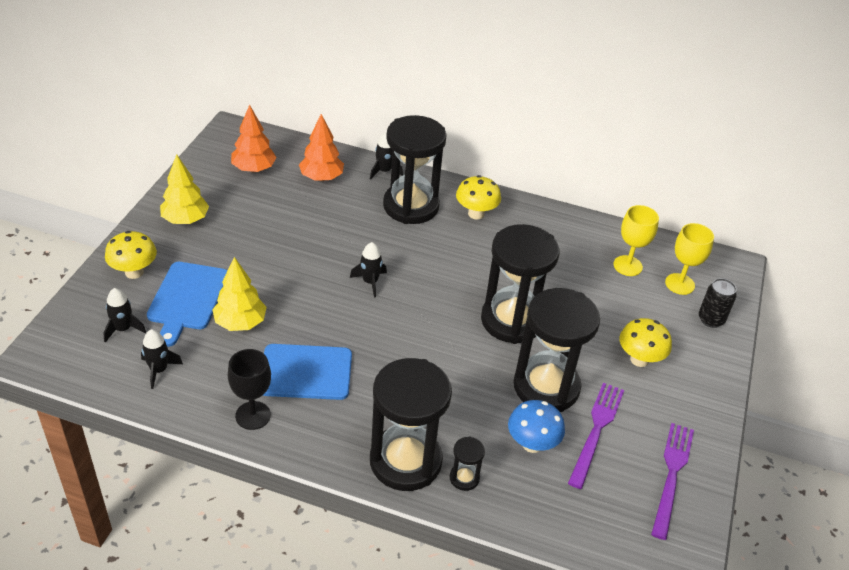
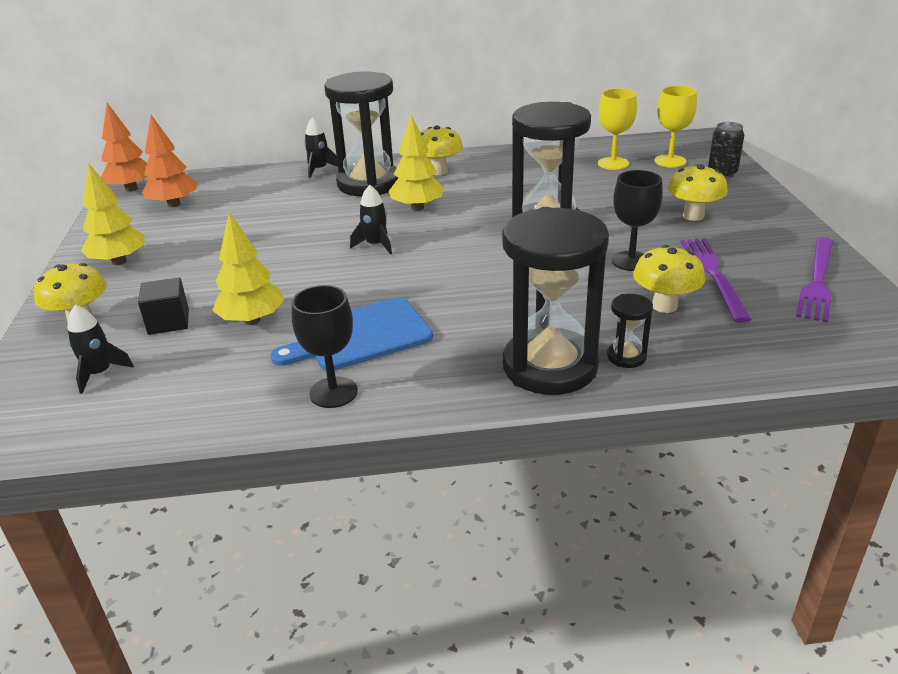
camera: 20 degrees left, 10 degrees down
black rocket [141,329,183,389] -> none
blue cutting board [147,262,228,347] -> black cube [138,277,189,335]
orange tree [299,114,344,181] -> orange tree moved to [101,103,148,192]
blue mushroom [508,400,565,453] -> yellow mushroom [633,245,705,313]
black hourglass [513,288,600,412] -> black goblet [612,170,663,271]
purple fork [651,423,694,540] -> purple fork turned 150 degrees counterclockwise [796,237,833,323]
none -> yellow tree [389,115,444,211]

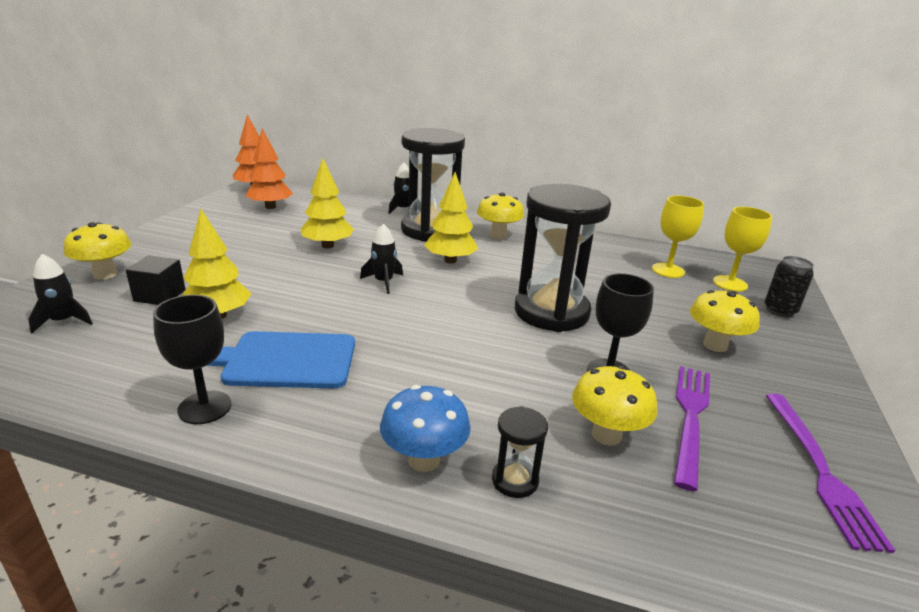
camera: 20 degrees right, 5 degrees down
yellow tree [81,163,145,265] -> yellow tree moved to [301,158,354,248]
black hourglass [502,207,609,395] -> blue mushroom [380,385,471,472]
purple fork [796,237,833,323] -> purple fork turned 45 degrees counterclockwise [766,394,895,553]

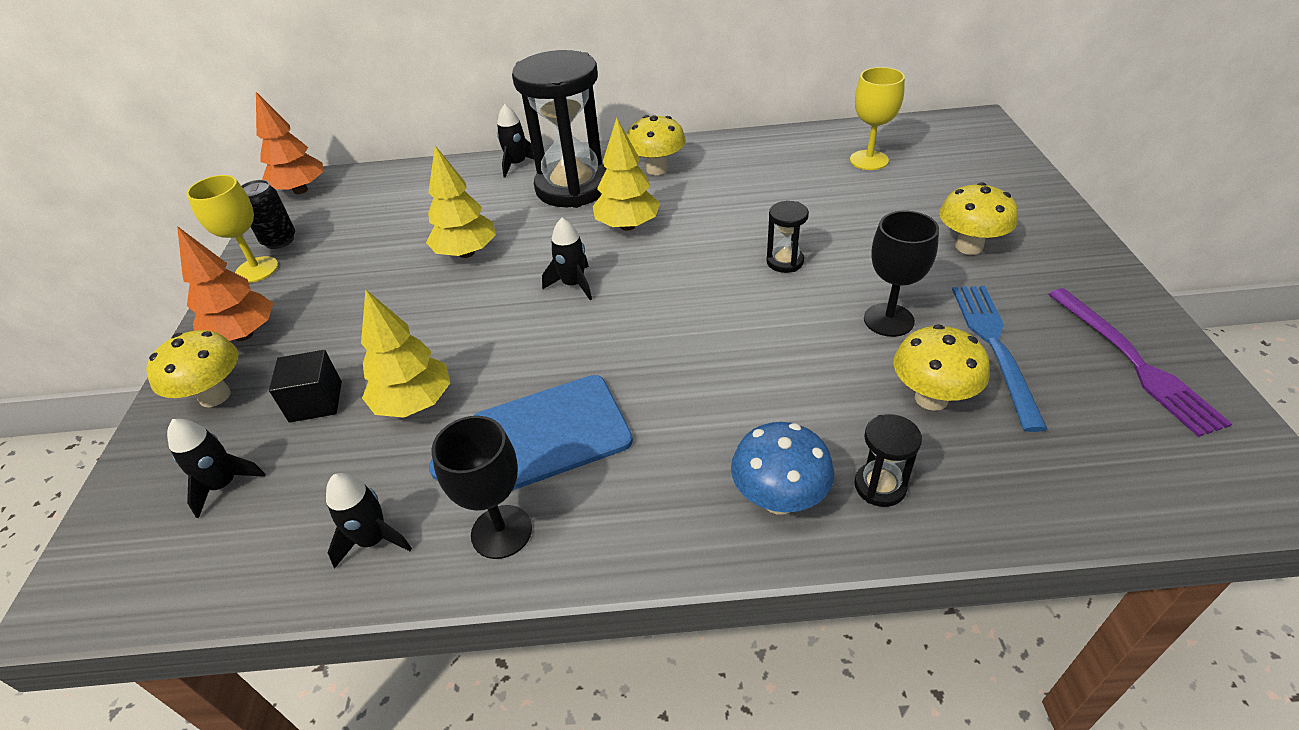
camera: 15 degrees left, 15 degrees up
orange tree [246,128,293,209] -> orange tree moved to [177,226,273,341]
black hourglass [515,184,611,332] -> black hourglass [766,201,809,273], size x0.42
purple fork [674,366,710,491] -> blue fork [952,286,1047,432]
yellow goblet [713,207,772,292] -> yellow goblet moved to [186,175,278,283]
black can [765,256,814,317] -> black can moved to [241,180,295,249]
none -> black rocket [326,473,412,568]

